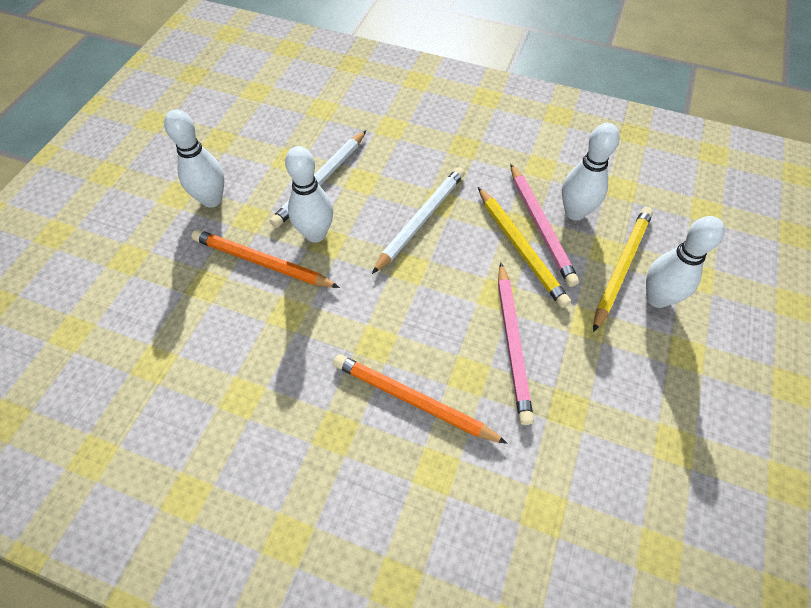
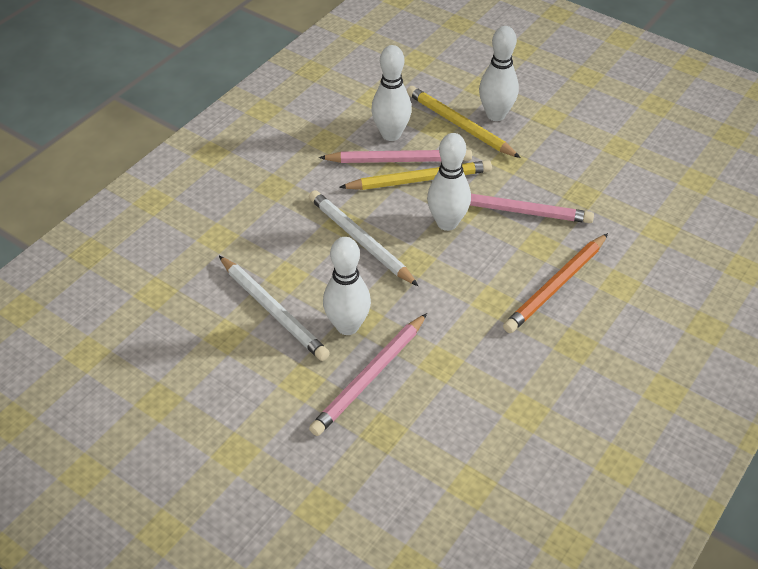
camera: 75 degrees left, 10 degrees down
white bowling pin [164,109,224,208] -> white bowling pin moved to [427,133,471,231]
orange pencil [191,230,340,288] -> pink pencil [309,313,427,436]

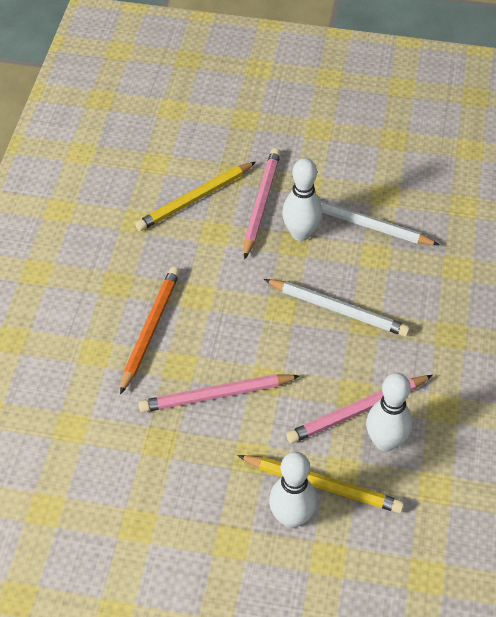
camera: 155 degrees right, 5 degrees up
yellow pencil [339,160,492,190] -> yellow pencil moved to [135,162,256,231]
white bowling pin [427,133,471,231] -> none

